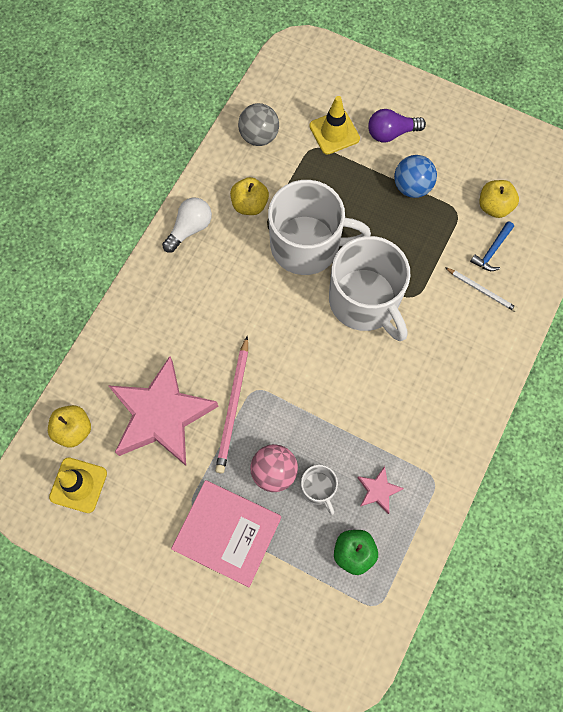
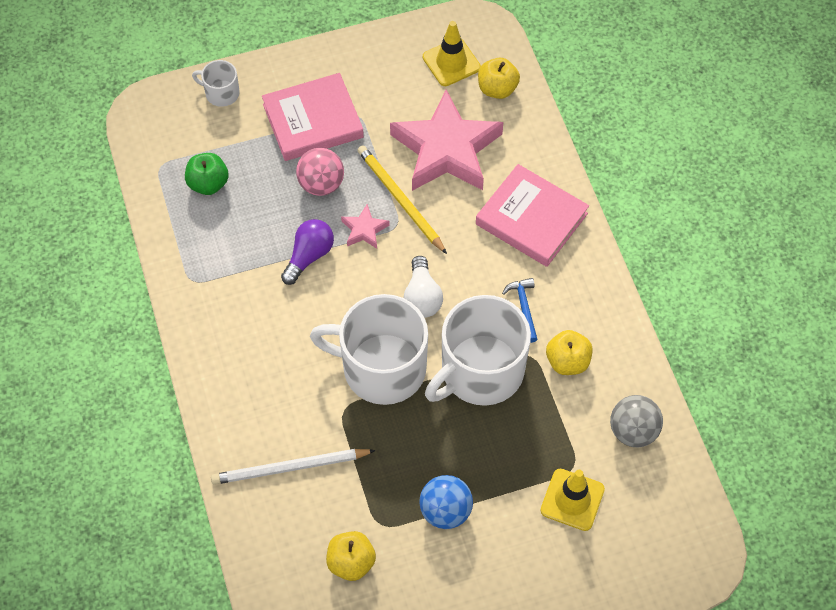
camera: 135 degrees right, 10 degrees down
white light bulb [162,198,212,253] -> white light bulb moved to [403,256,443,318]
pink pencil [215,336,248,474] -> yellow pencil [357,145,447,254]
white mug [301,465,338,515] -> white mug moved to [192,60,240,107]
pink star [357,466,404,514] -> pink star moved to [341,204,389,249]
purple light bulb [368,109,426,142] -> purple light bulb moved to [281,219,334,285]
white pencil [445,267,518,312] -> white pencil [211,449,376,485], size x1.65
blue hammer [470,221,514,271] -> blue hammer moved to [502,278,538,343]
none -> pink book [476,164,589,267]

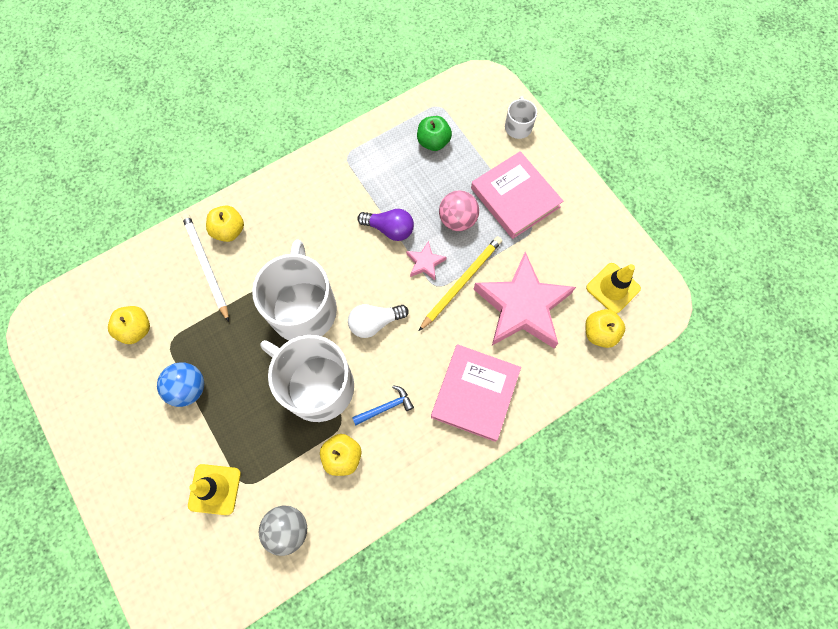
camera: 75 degrees right, 10 degrees up
none -> yellow apple [206,205,244,242]

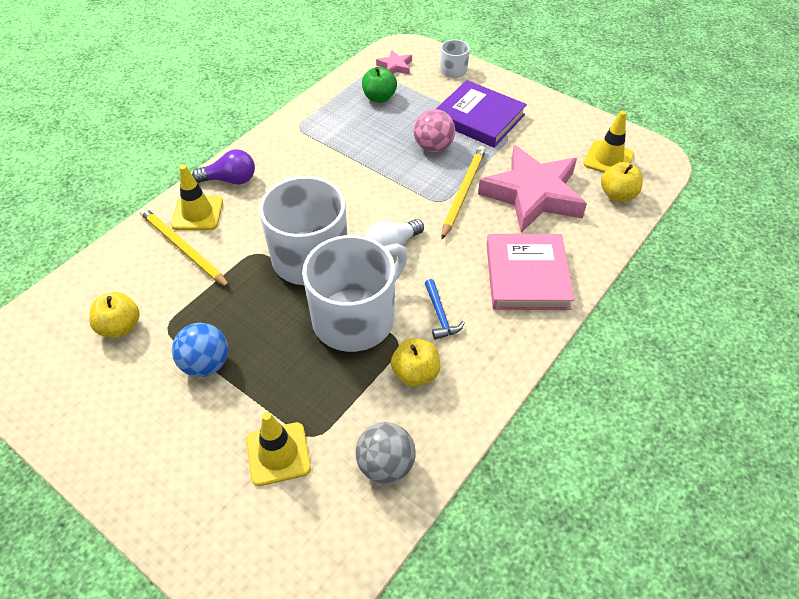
camera: 20 degrees left, 20 degrees down
white pencil [182,213,229,322] -> yellow pencil [140,208,230,288]
yellow apple [206,205,244,242] -> yellow traffic cone [171,165,223,230]
white mug [260,335,354,422] -> white mug turned 120 degrees clockwise [302,235,408,352]
blue hammer [352,385,414,425] -> blue hammer turned 120 degrees clockwise [425,279,465,340]
purple light bulb [357,209,414,241] -> purple light bulb moved to [192,149,255,184]
pink star [406,241,446,280] -> pink star moved to [376,50,412,75]
pink book [471,151,563,239] -> purple book [436,80,527,148]

